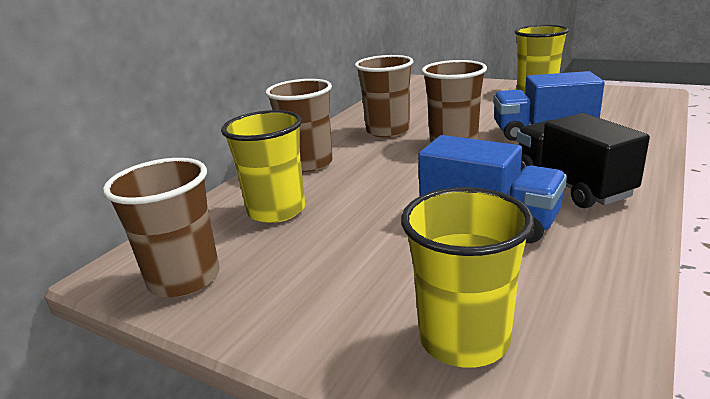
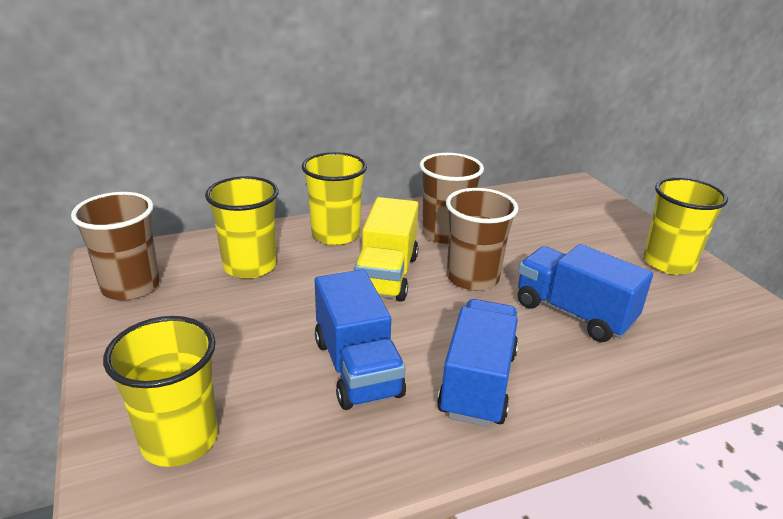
camera: 35 degrees right, 5 degrees up
brown cup [265,79,333,172] -> yellow cup [302,152,367,245]
black truck [517,113,650,208] -> blue truck [437,299,518,427]
none -> yellow truck [355,197,419,302]

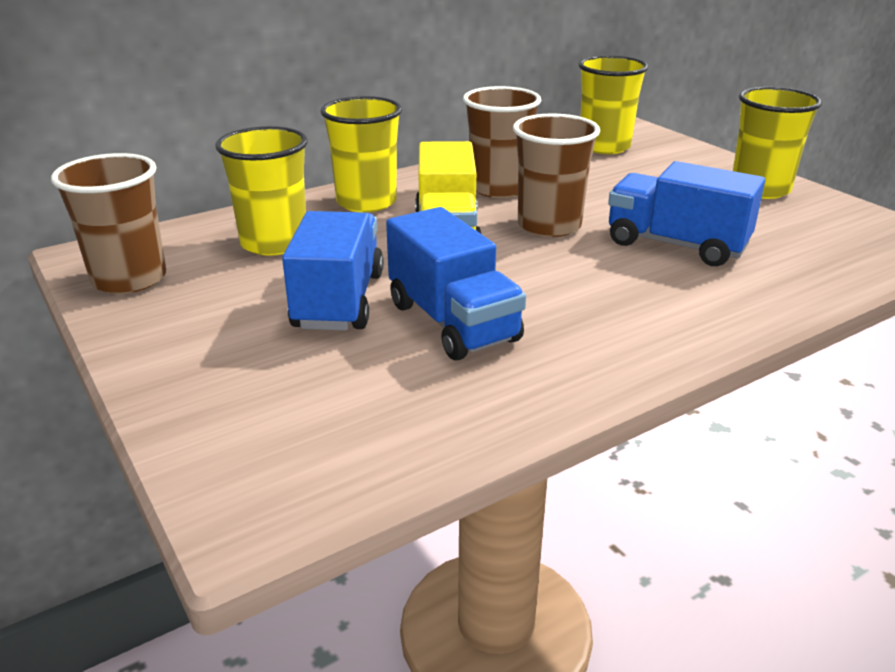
camera: 10 degrees left, 0 degrees up
yellow cup [103,316,218,467] -> yellow cup moved to [579,56,648,154]
blue truck [437,299,518,427] -> blue truck moved to [282,211,384,331]

